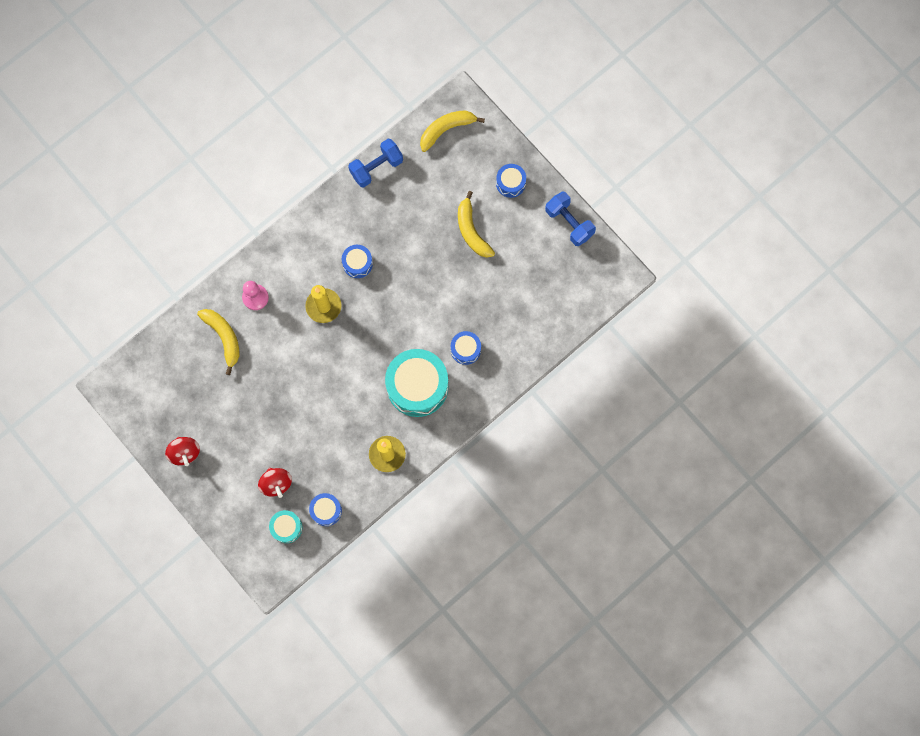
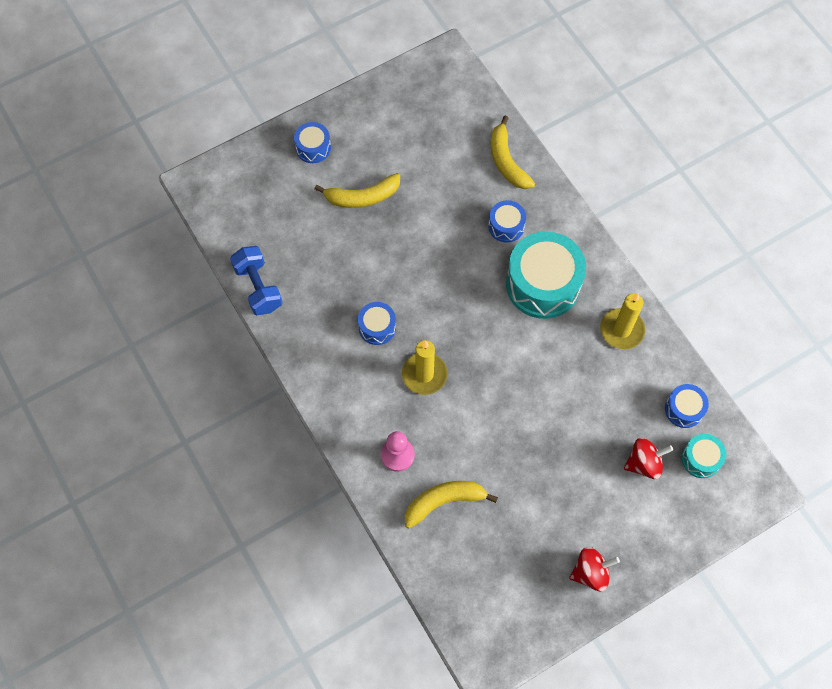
camera: 80 degrees left, 10 degrees down
yellow banana [420,110,485,152] -> yellow banana moved to [491,116,535,189]
blue dumbbell [545,192,596,246] -> none

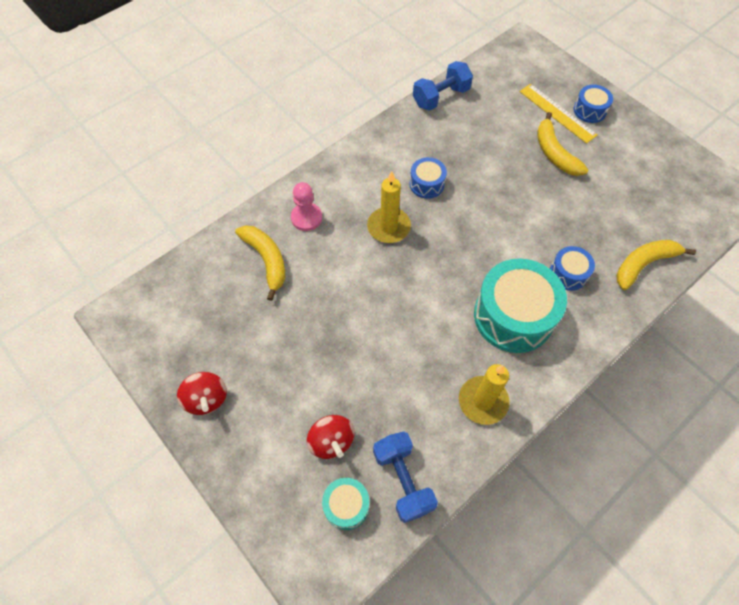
camera: 80 degrees right, 5 degrees down
blue drum [665,384,709,428] -> blue dumbbell [373,432,438,523]
none -> yellow ruler [519,84,597,144]

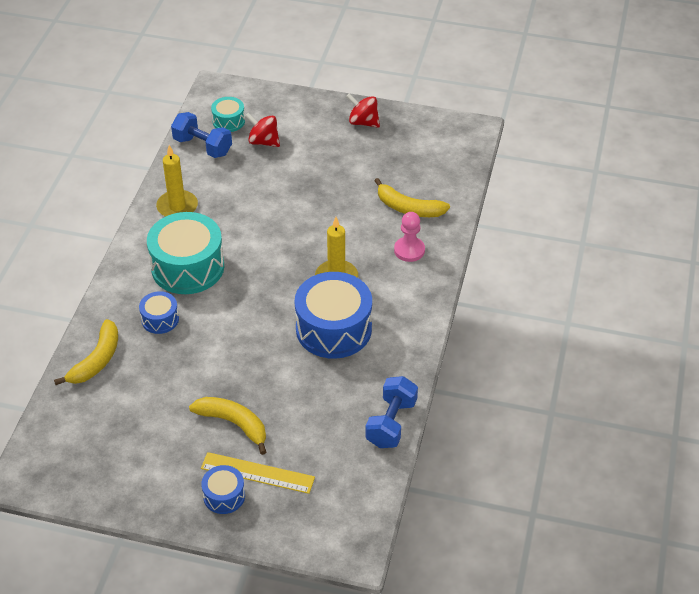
camera: 145 degrees right, 15 degrees down
blue drum [410,157,447,199] -> blue drum [295,272,372,359], size x2.02

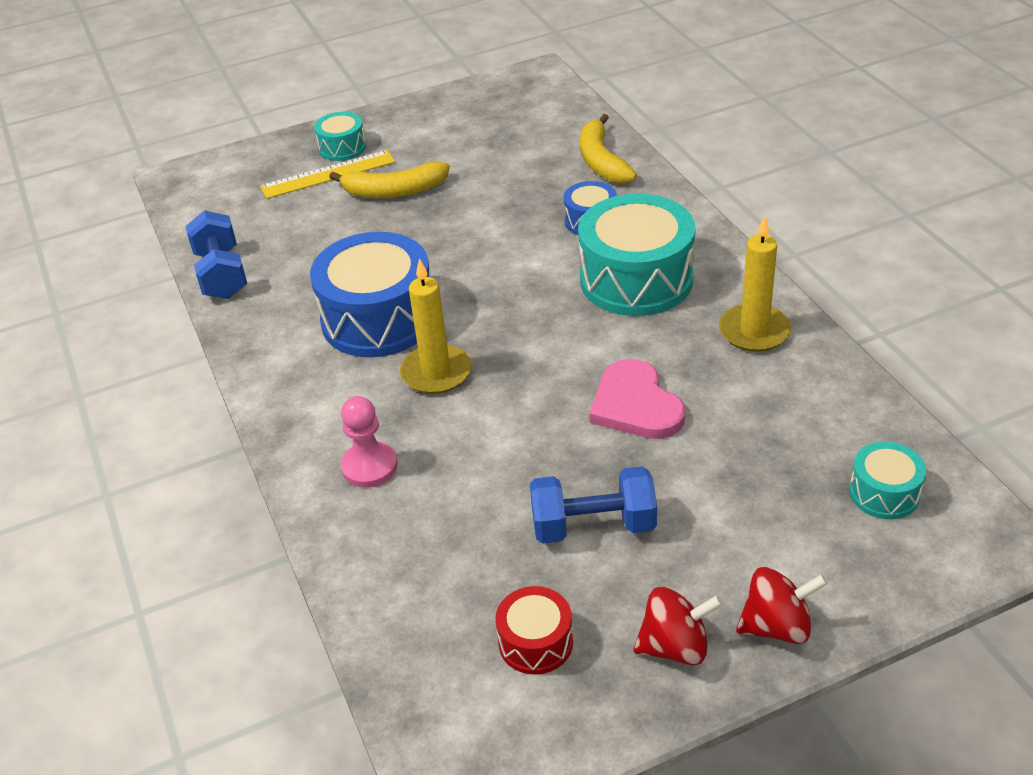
camera: 145 degrees right, 5 degrees down
blue dumbbell [171,112,232,158] -> blue dumbbell moved to [530,466,657,544]
blue drum [201,465,245,514] -> turquoise drum [314,112,366,161]
red spinning top [245,113,280,147] -> red spinning top moved to [736,567,828,644]
yellow banana [374,178,450,217] -> none
none -> red drum [495,586,573,675]
none -> pink heart [589,359,685,439]

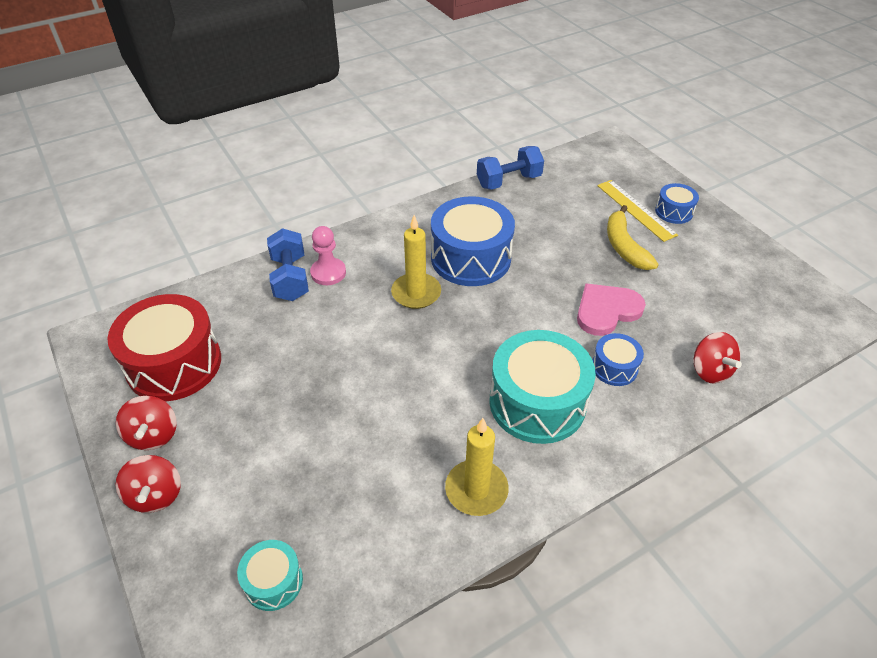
camera: 80 degrees right, 5 degrees up
turquoise drum [314,112,366,161] -> blue drum [655,183,699,224]
red drum [495,586,573,675] -> red drum [107,294,221,401], size x2.02
blue dumbbell [530,466,657,544] -> blue dumbbell moved to [267,228,309,301]
yellow banana [580,114,637,184] -> red spinning top [694,332,742,383]
pink heart [589,359,685,439] -> pink heart moved to [577,284,646,336]

